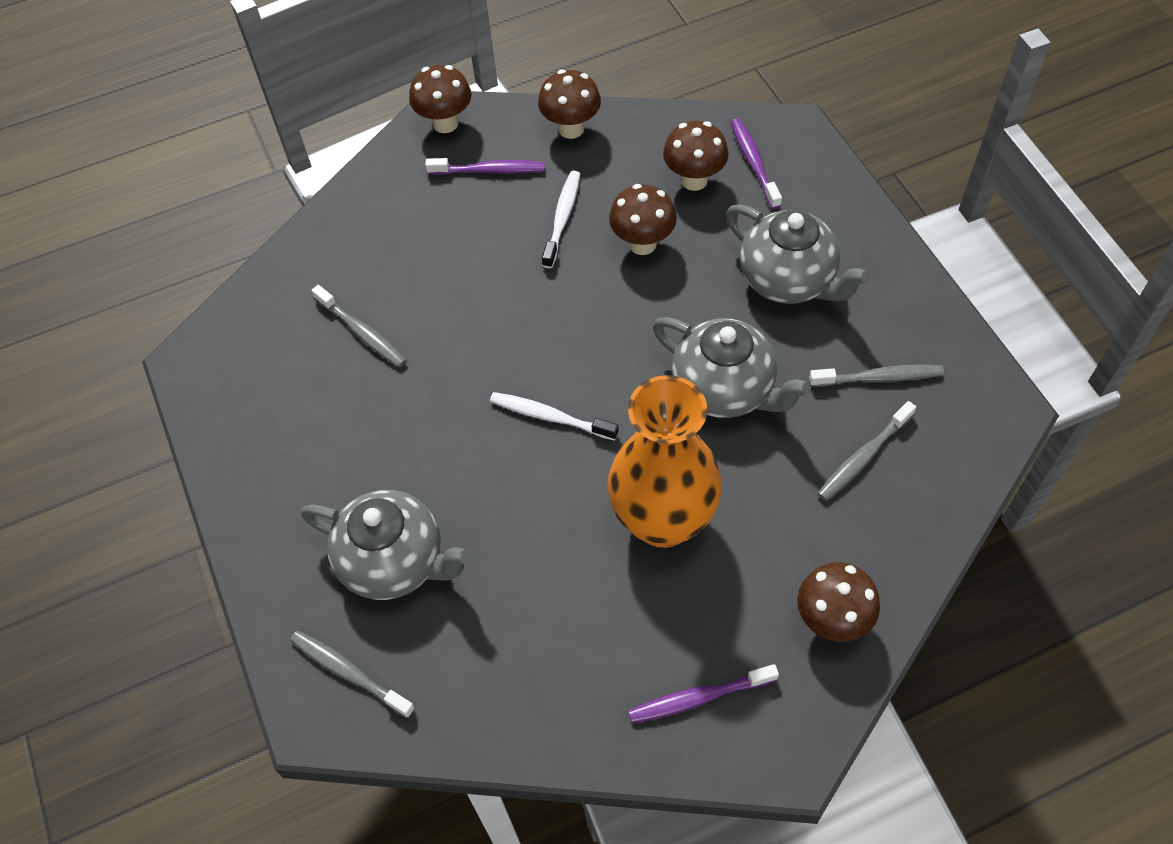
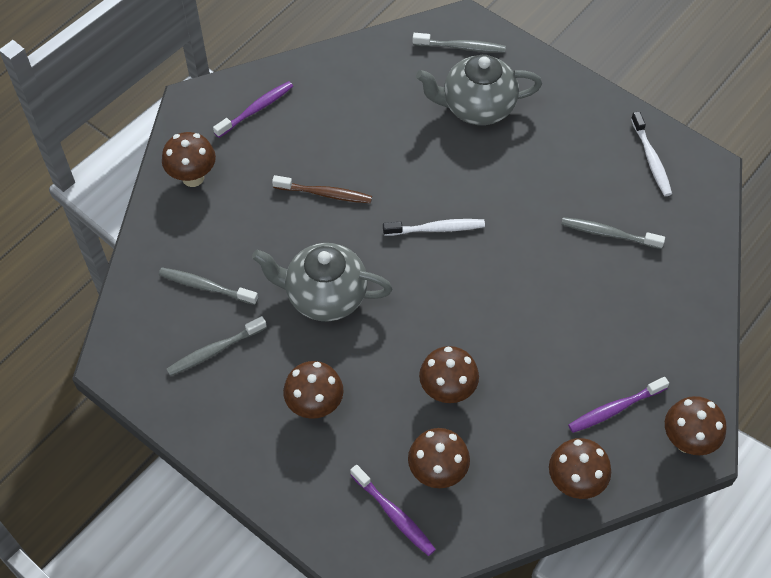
camera: 150 degrees right, 0 degrees up
white toothbrush [542,171,580,269] -> white toothbrush moved to [631,111,672,196]
orange vase [607,375,722,548] -> brown toothbrush [272,175,372,203]
grey teapot [726,204,870,304] -> brown mushroom [283,361,343,419]
grey toothbrush [817,401,916,501] -> grey toothbrush turned 90 degrees counterclockwise [159,268,258,305]

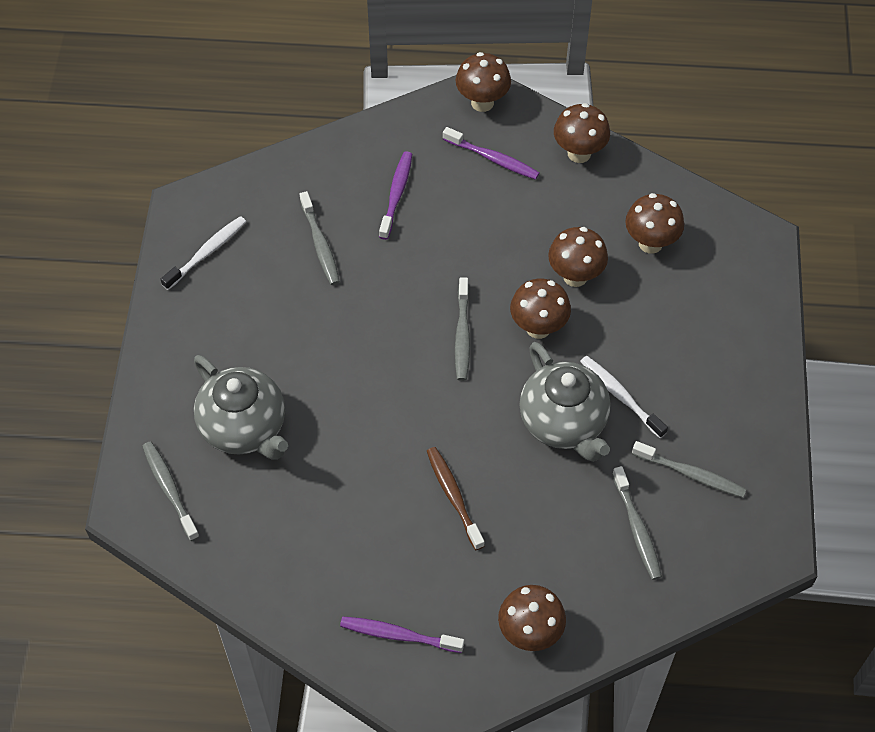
camera: 125 degrees left, 0 degrees up
brown mushroom [283,361,343,419] -> brown mushroom moved to [510,279,571,339]
purple toothbrush [350,465,436,556] -> purple toothbrush moved to [379,151,412,240]
white toothbrush [383,219,485,236] -> white toothbrush moved to [580,356,668,438]
none -> grey toothbrush [455,278,470,381]

